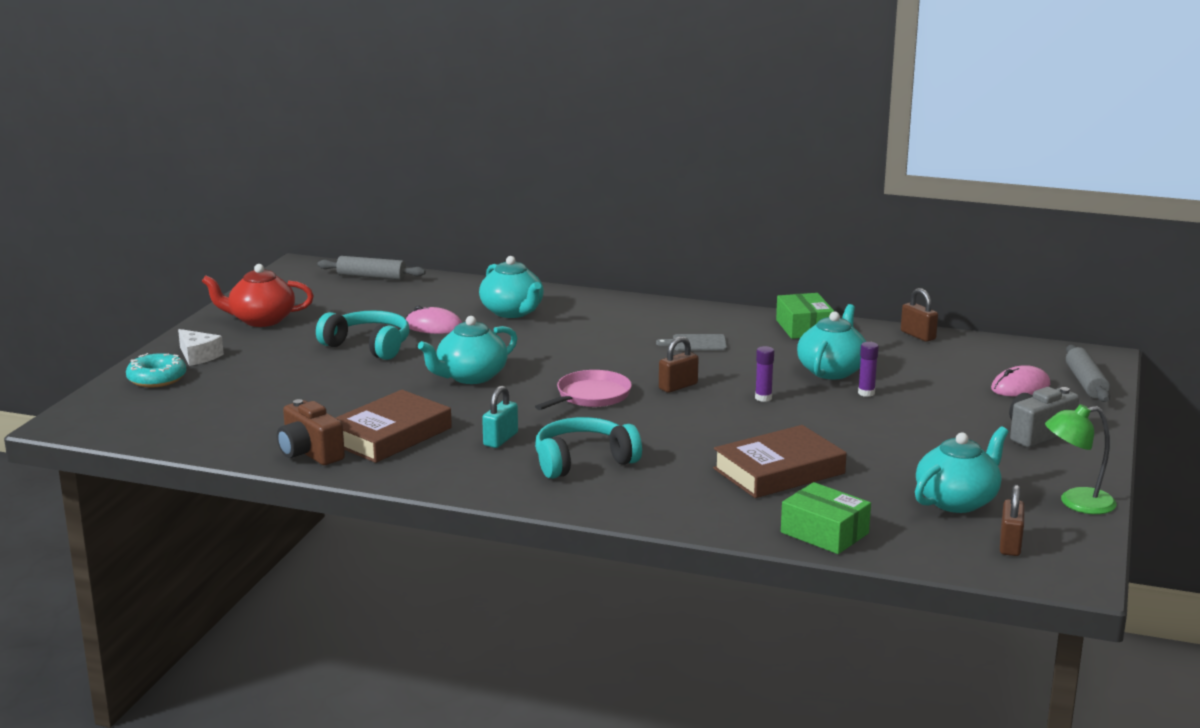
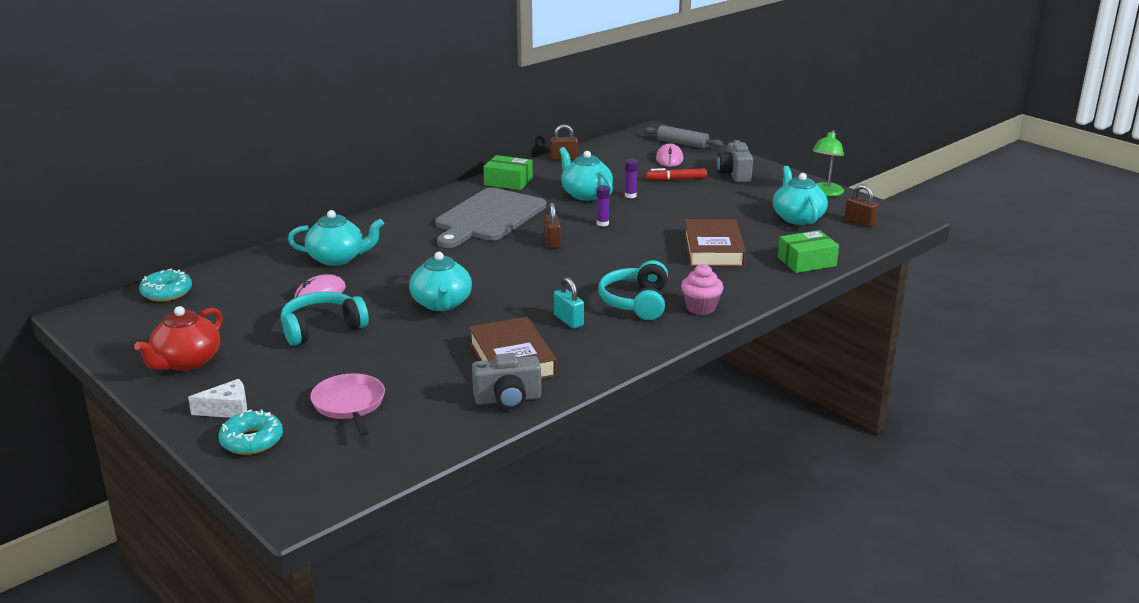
camera: 60 degrees left, 5 degrees up
brown camera [277,399,345,465] -> grey camera [472,353,541,409]
grey rolling pin [318,256,426,280] -> turquoise donut [139,269,192,302]
pink pan [535,370,632,410] -> pink pan moved to [310,373,385,436]
grey cutting board [656,334,727,351] -> grey cutting board [435,187,547,248], size x2.48
none -> red marker [646,168,707,180]
none -> pink cupcake [681,264,723,315]

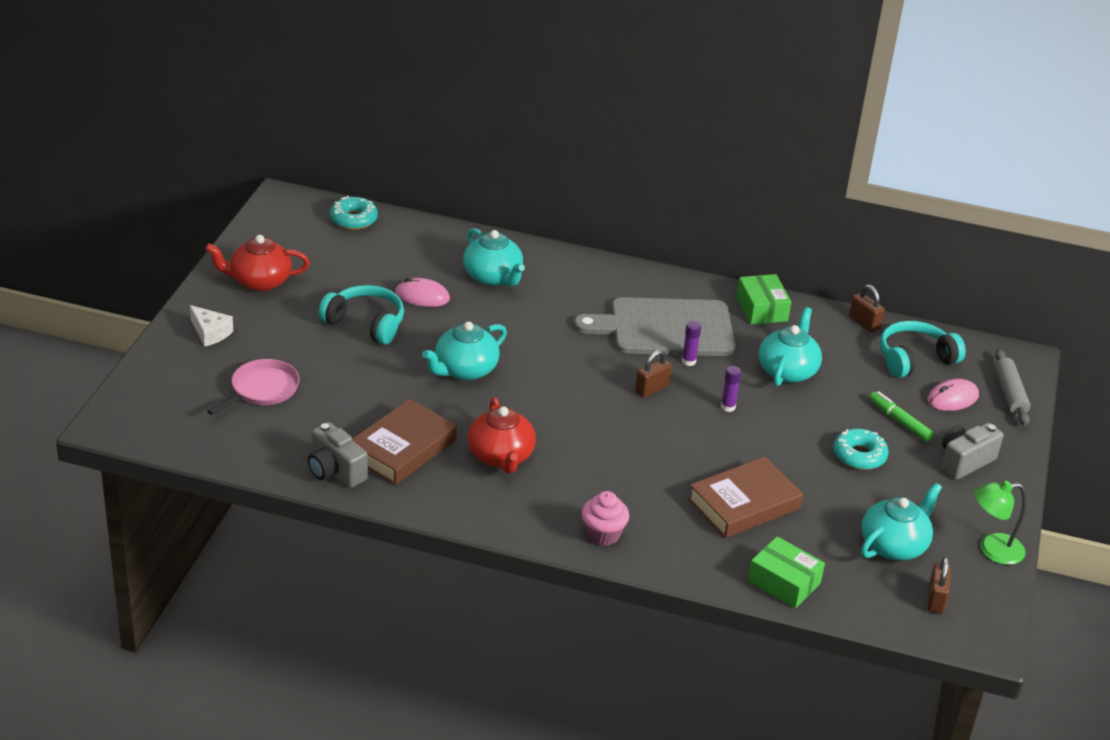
camera: 55 degrees right, 10 degrees up
turquoise donut [218,410,283,455] -> turquoise donut moved to [833,428,889,470]
turquoise padlock [554,277,584,328] -> red teapot [468,397,536,474]
turquoise headphones [598,260,668,320] -> turquoise headphones moved to [880,321,966,378]
purple glue stick [625,159,638,198] -> purple glue stick moved to [682,321,701,366]
red marker [646,168,707,180] -> green marker [869,391,934,442]

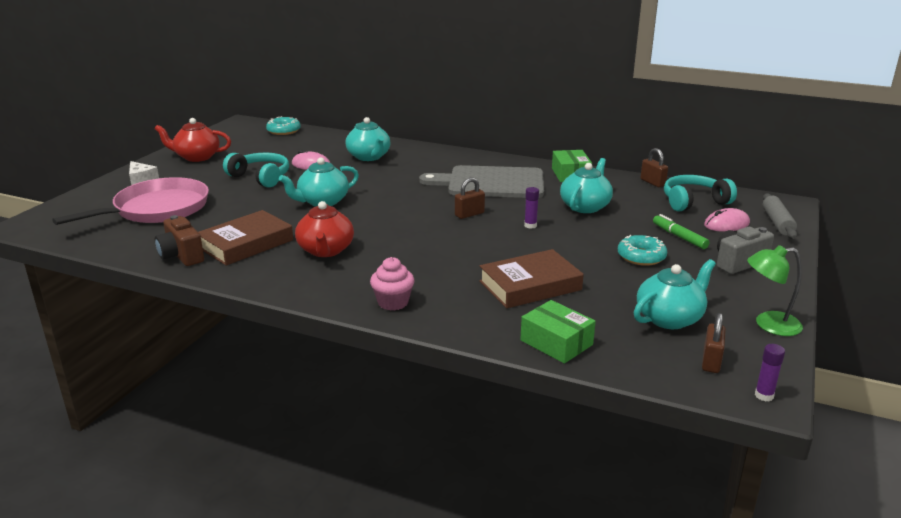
camera: 10 degrees right, 10 degrees down
pink pan [207,359,300,415] -> pink pan [52,177,209,225], size x1.71
grey camera [308,422,368,488] -> brown camera [155,215,204,266]
purple glue stick [682,321,701,366] -> purple glue stick moved to [755,344,785,401]

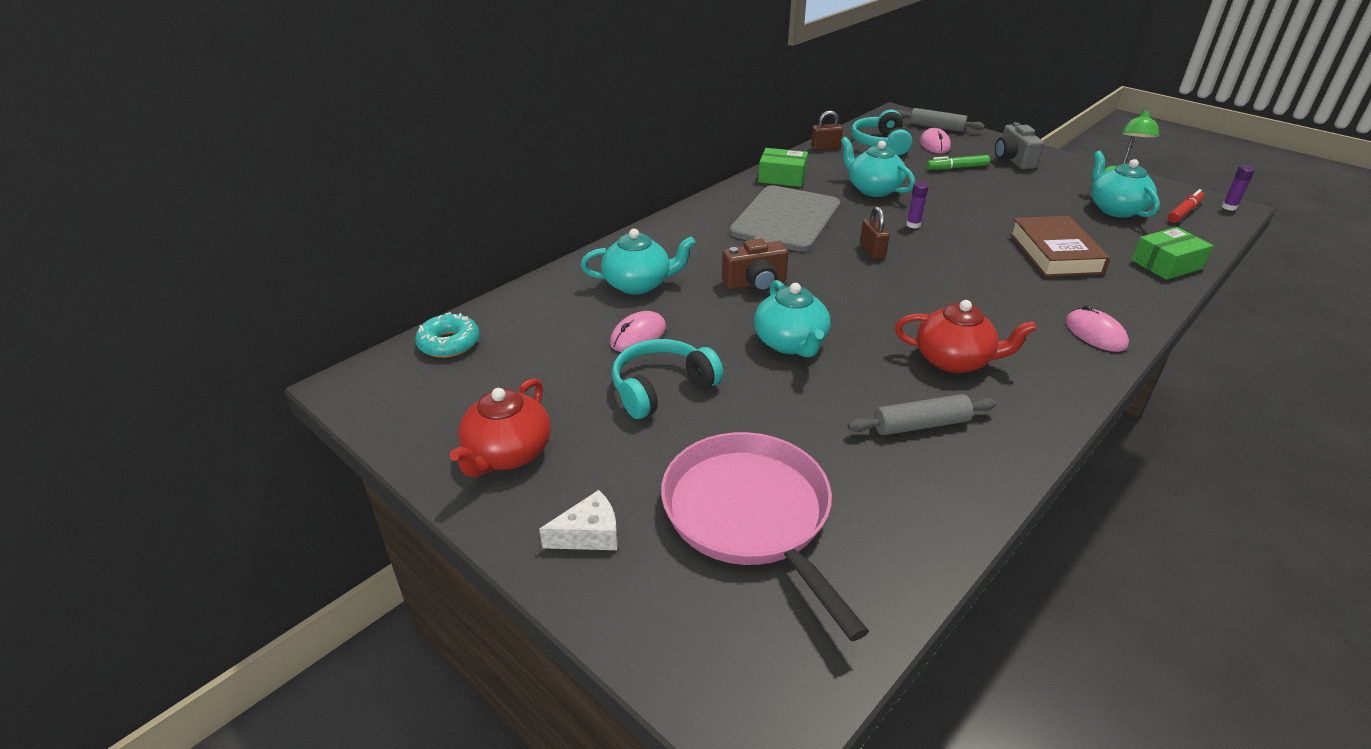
camera: 70 degrees left, 10 degrees up
brown camera [155,215,204,266] -> brown camera moved to [722,238,789,292]
brown book [199,210,293,266] -> grey rolling pin [847,394,997,435]
pink cupcake [370,257,414,310] -> pink mouse [1065,305,1129,352]
turquoise donut [618,235,667,266] -> none
brown padlock [702,313,726,373] -> red marker [1168,189,1204,223]

